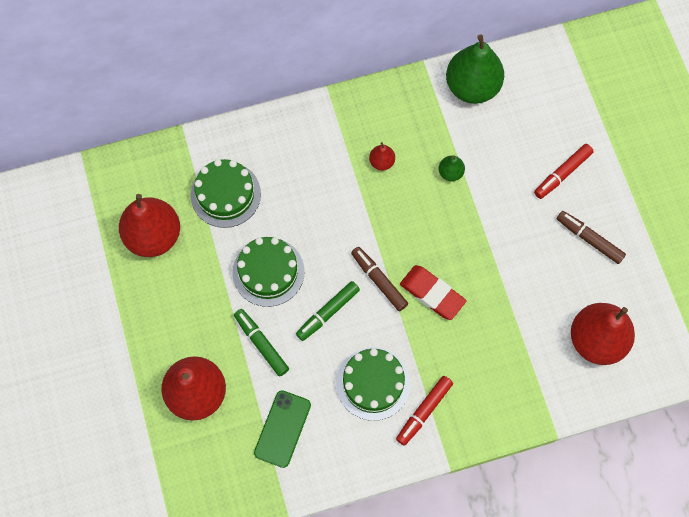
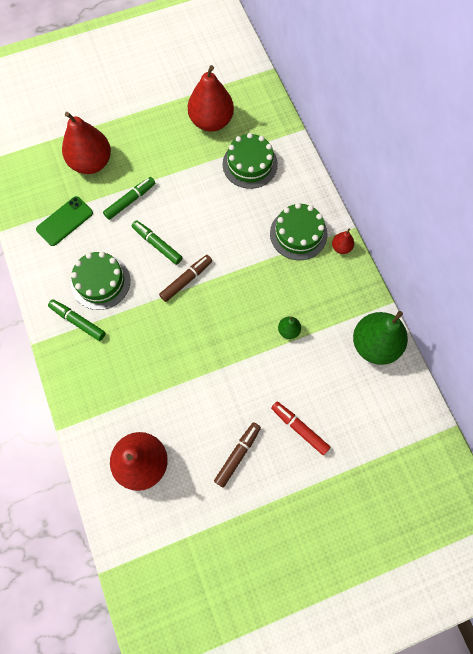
camera: 85 degrees right, 0 degrees up
green cake [232,237,305,307] -> green cake moved to [270,203,328,260]
green phone [254,390,311,468] -> green phone turned 60 degrees counterclockwise [36,196,93,246]
red pear [369,142,395,171] -> red pear moved to [332,229,354,254]
red marker [396,376,453,446] -> green marker [48,299,106,341]
red eraser [400,265,466,320] -> none

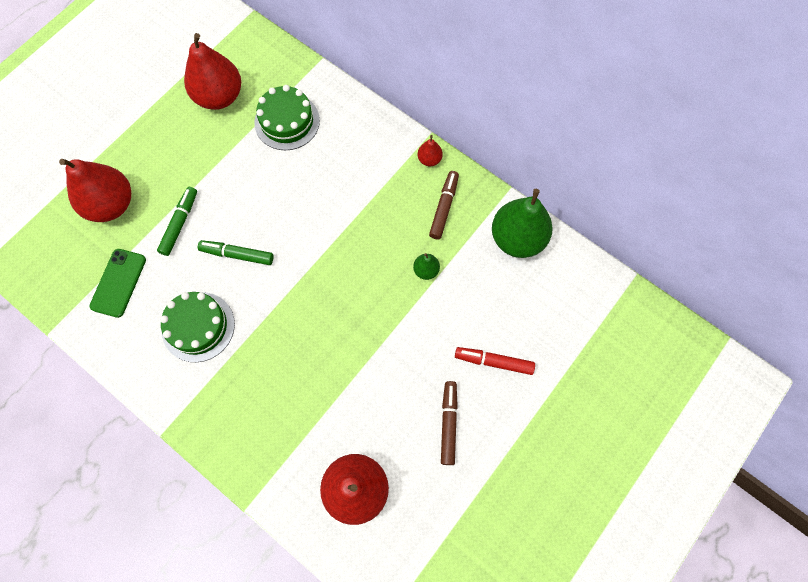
camera: 30 degrees left, 0 degrees up
green marker [48,299,106,341] -> none
brown marker [159,255,212,302] -> brown marker moved to [429,171,459,239]
green cake [270,203,328,260] -> none

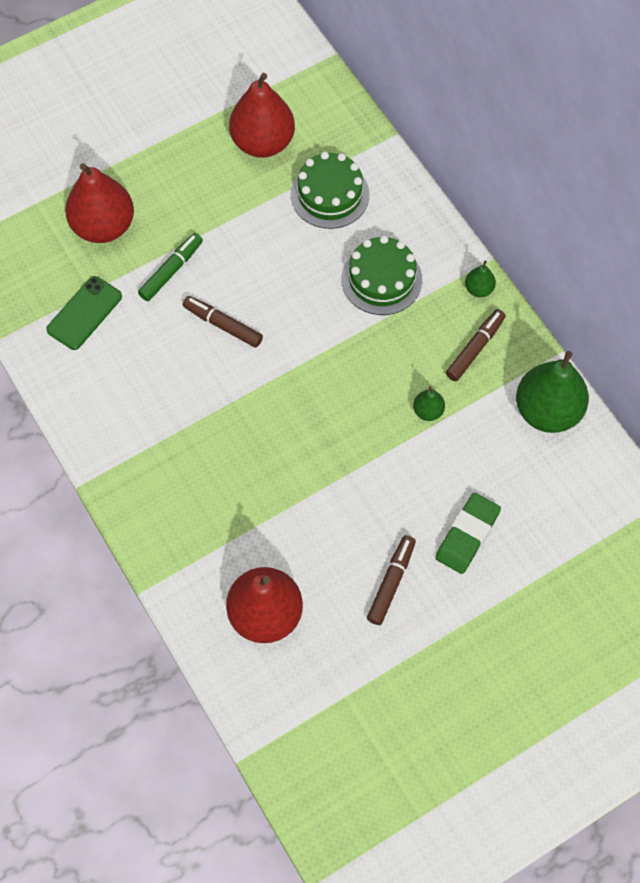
camera: 20 degrees right, 5 degrees down
green cake [160,292,235,362] -> green cake moved to [341,236,422,315]
green marker [198,240,274,265] -> brown marker [183,296,263,348]
red pear [417,135,443,166] -> green pear [465,261,496,297]
red marker [455,347,535,375] -> green eraser [435,493,501,574]

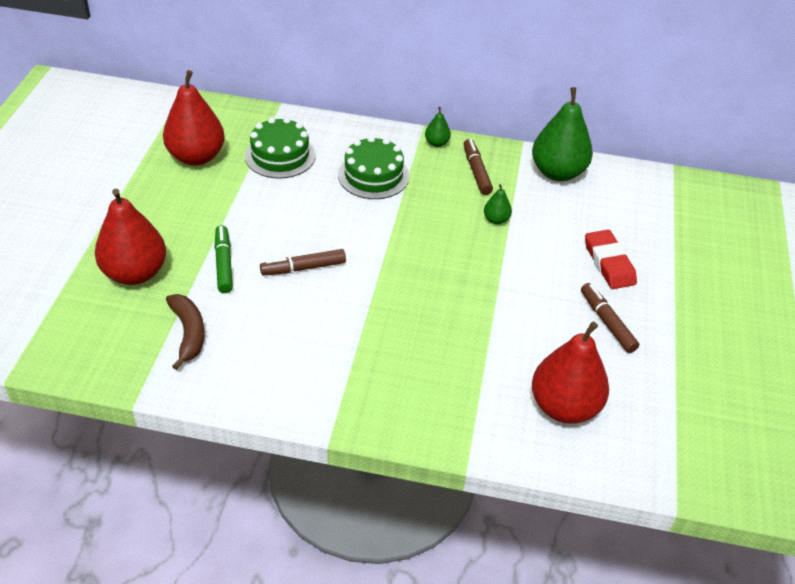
camera: 50 degrees left, 20 degrees down
green phone [46,276,122,350] -> brown banana [166,294,205,370]
green eraser [435,493,501,574] -> red eraser [585,230,637,289]

